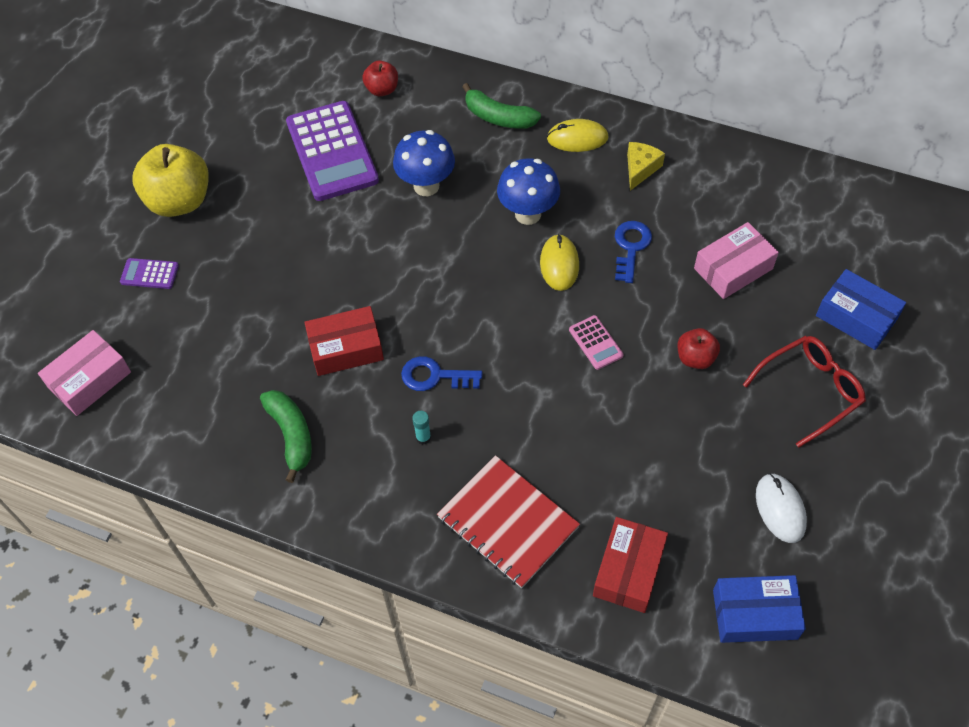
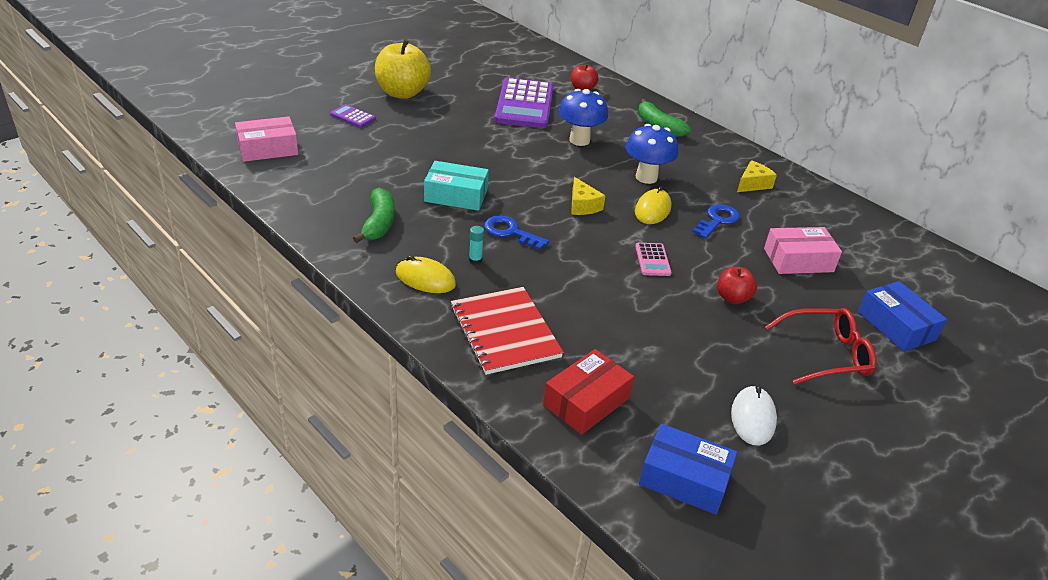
camera: 20 degrees right, 20 degrees down
red box [304,306,384,376] -> turquoise box [424,161,489,211]
yellow mouse [547,119,609,152] -> yellow mouse moved to [396,256,456,293]
none -> yellow cheese [571,177,605,215]

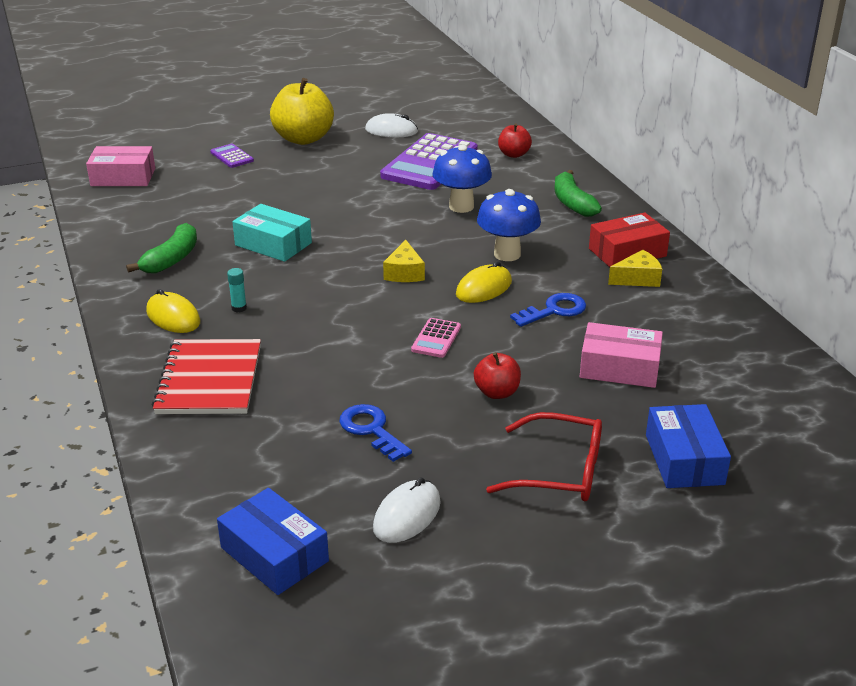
camera: 25 degrees right, 5 degrees down
blue key [484,216,549,250] -> blue key moved to [339,404,412,462]
red box [543,349,634,435] -> red box moved to [589,213,670,267]
none -> white mouse [365,113,418,137]

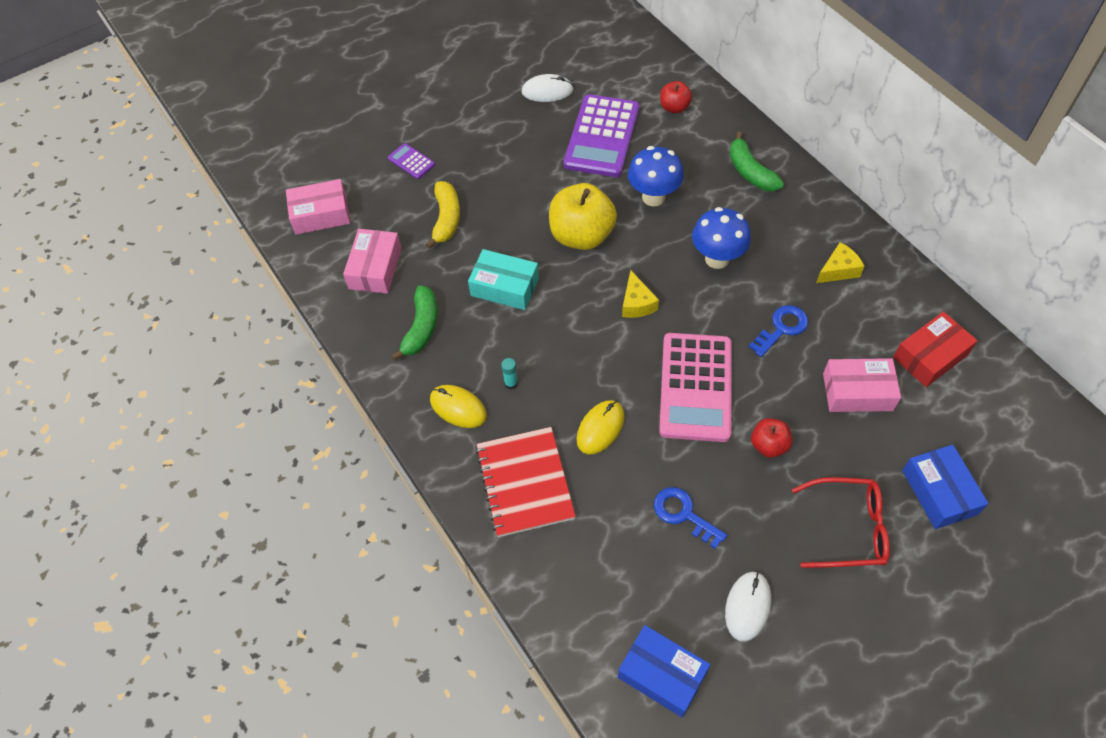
camera: 10 degrees left, 25 degrees up
yellow apple [270,78,334,145] -> yellow apple moved to [549,183,617,250]
pink calculator [411,318,461,358] -> pink calculator [659,333,732,442], size x2.28
yellow mouse [456,262,512,303] -> yellow mouse moved to [577,400,625,454]
red box [589,213,670,267] -> red box moved to [893,312,978,387]
none -> pink box [343,229,402,294]
none -> yellow banana [426,181,460,249]

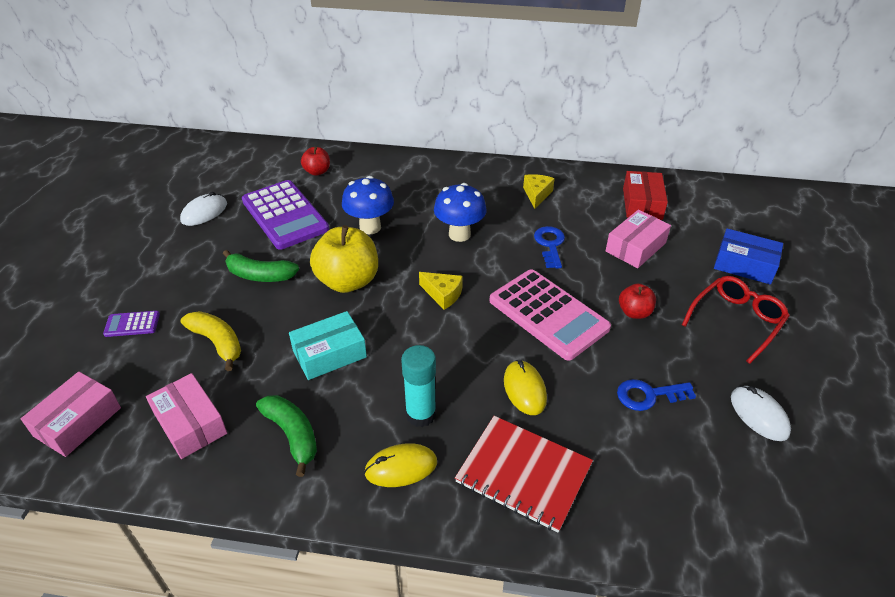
camera: 50 degrees left, 15 degrees down
turquoise glue stick [501,358,518,389] -> turquoise glue stick [401,345,436,427], size x2.09
blue box [618,625,710,718] -> none
green banana [729,132,784,191] -> green banana moved to [223,250,299,282]

